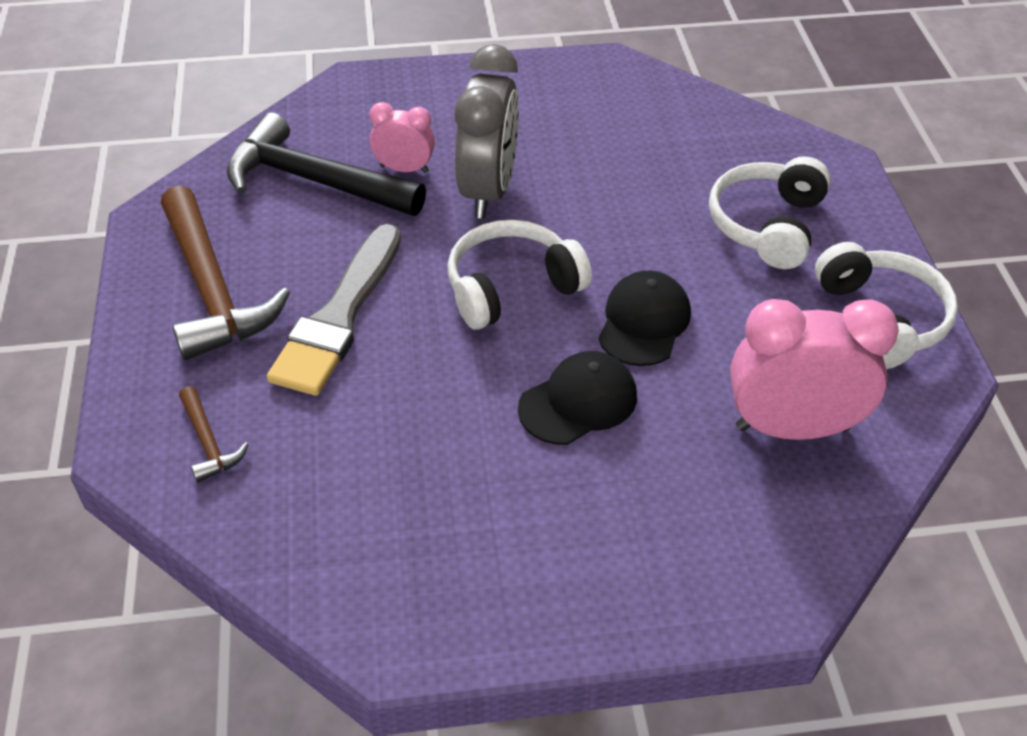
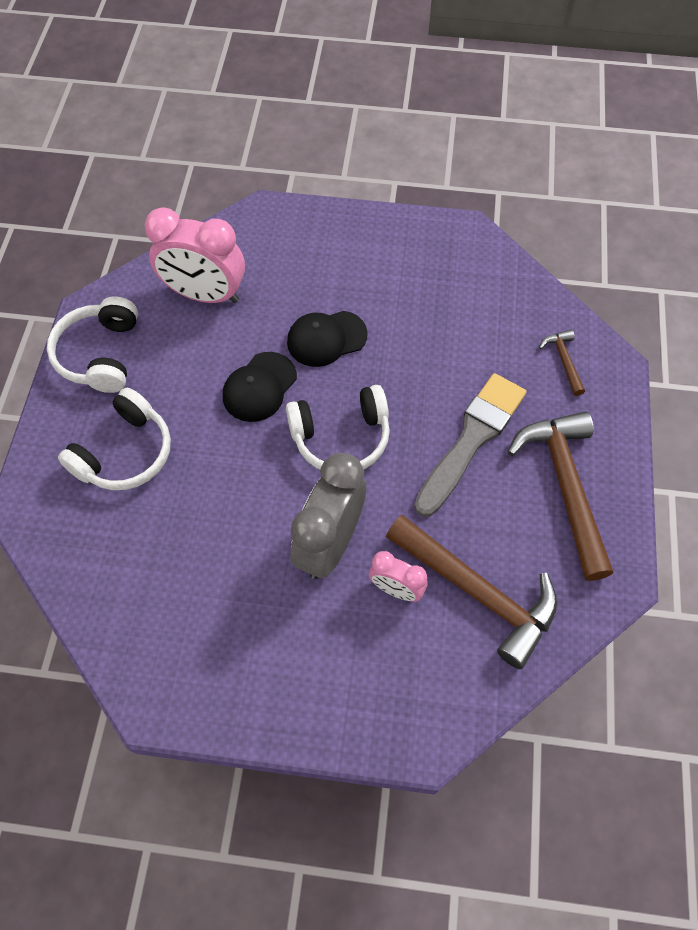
camera: 165 degrees left, 15 degrees up
black hammer [226,112,426,216] -> brown hammer [386,515,557,669]

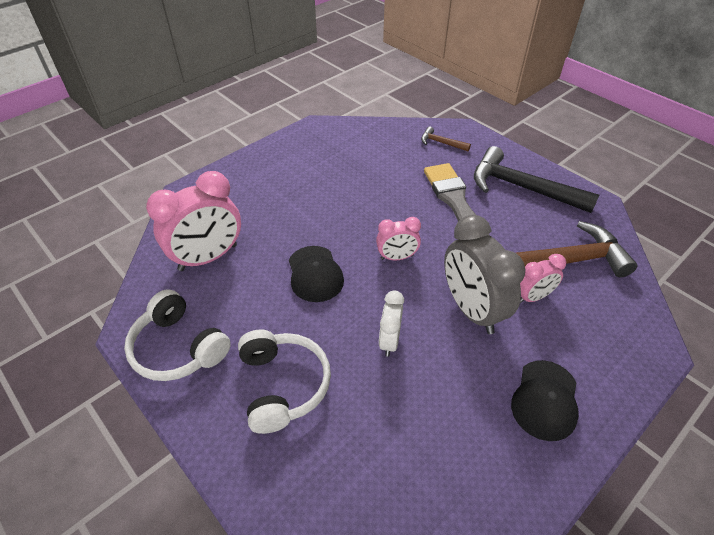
camera: 50 degrees left, 15 degrees down
white headphones [286,385,390,470] -> pink clock [376,217,421,260]
black cap [287,311,368,367] -> black cap moved to [511,360,579,441]
brown hammer [508,411,613,581] -> black hammer [474,146,599,213]
none -> white clock [379,290,404,357]

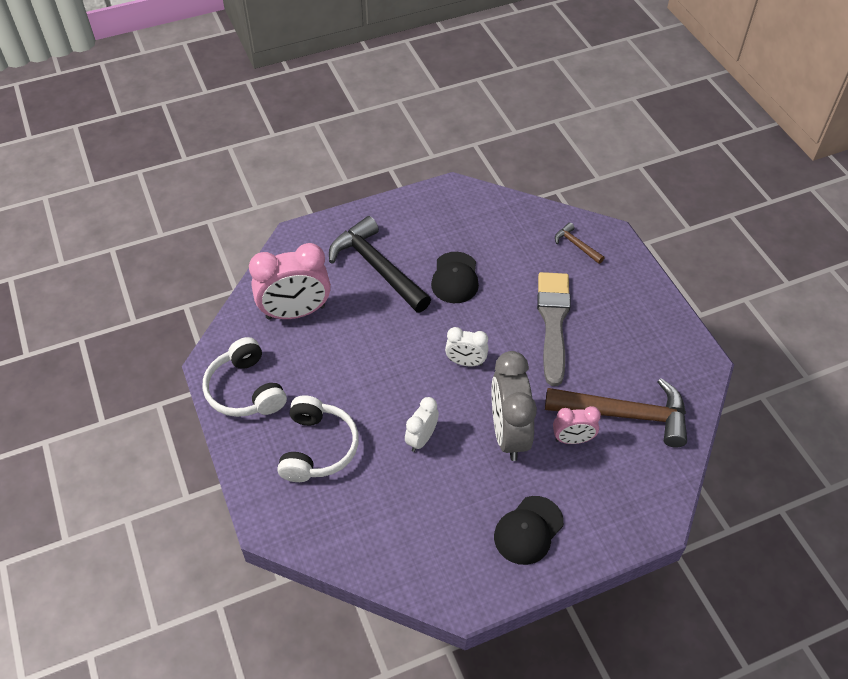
camera: 20 degrees right, 5 degrees up
black cap [289,246,344,302] -> black cap moved to [431,252,479,303]
pink clock [376,217,421,260] -> white clock [445,327,489,366]
black hammer [474,146,599,213] -> black hammer moved to [329,216,431,313]

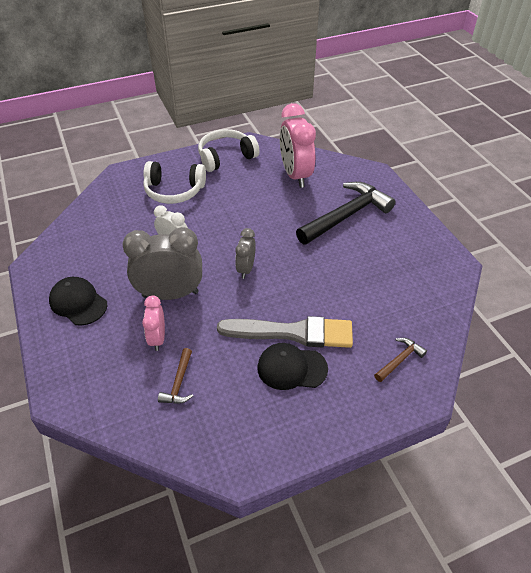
camera: 90 degrees right, 5 degrees down
black cap [431,252,479,303] -> black cap moved to [257,343,328,390]
white clock [445,327,489,366] -> grey clock [235,228,256,279]
brown hammer [545,378,687,448] -> brown hammer [158,348,193,404], size x0.45

